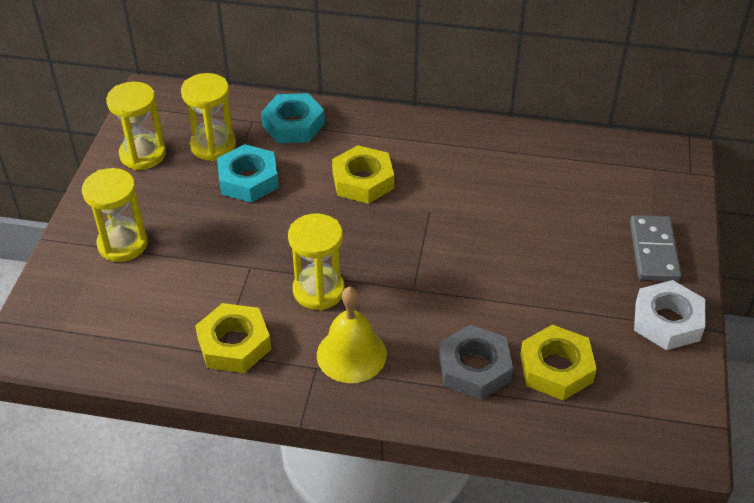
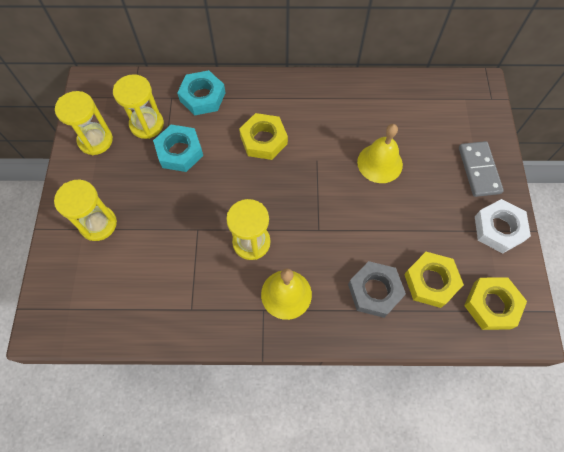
camera: 10 degrees left, 20 degrees up
yellow nut [195,303,271,373] -> yellow nut moved to [464,277,527,330]
none -> yellow bell [357,124,403,183]

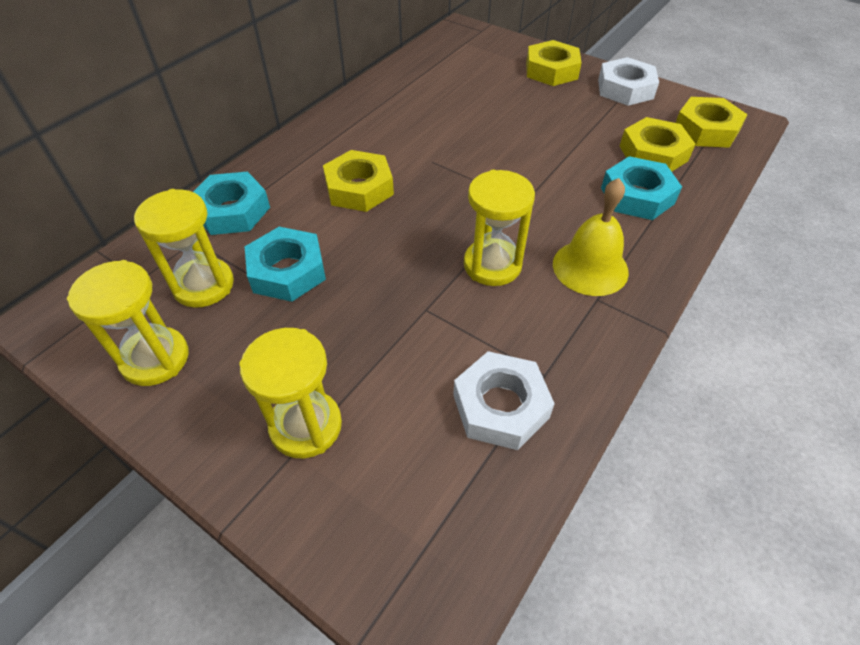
camera: 55 degrees left, 15 degrees down
grey nut [348,261,406,318] -> turquoise nut [601,156,682,220]
yellow bell [357,124,403,183] -> none
grey domino [459,141,504,197] -> yellow nut [526,40,582,86]
none -> white nut [453,351,555,450]

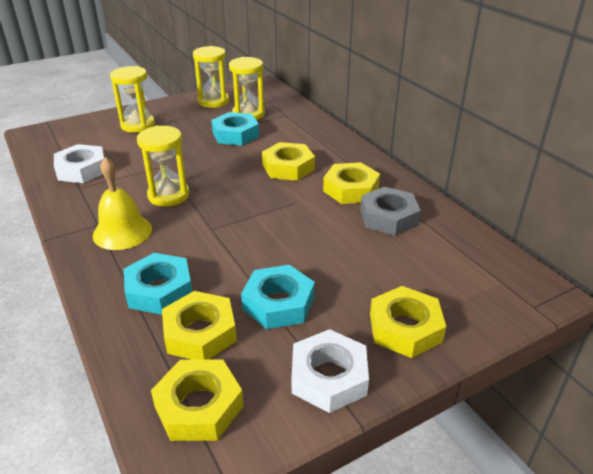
camera: 115 degrees right, 15 degrees down
turquoise nut [193,172,270,235] -> turquoise nut moved to [241,265,315,329]
none -> yellow nut [323,162,380,204]
none -> grey nut [360,187,421,236]

